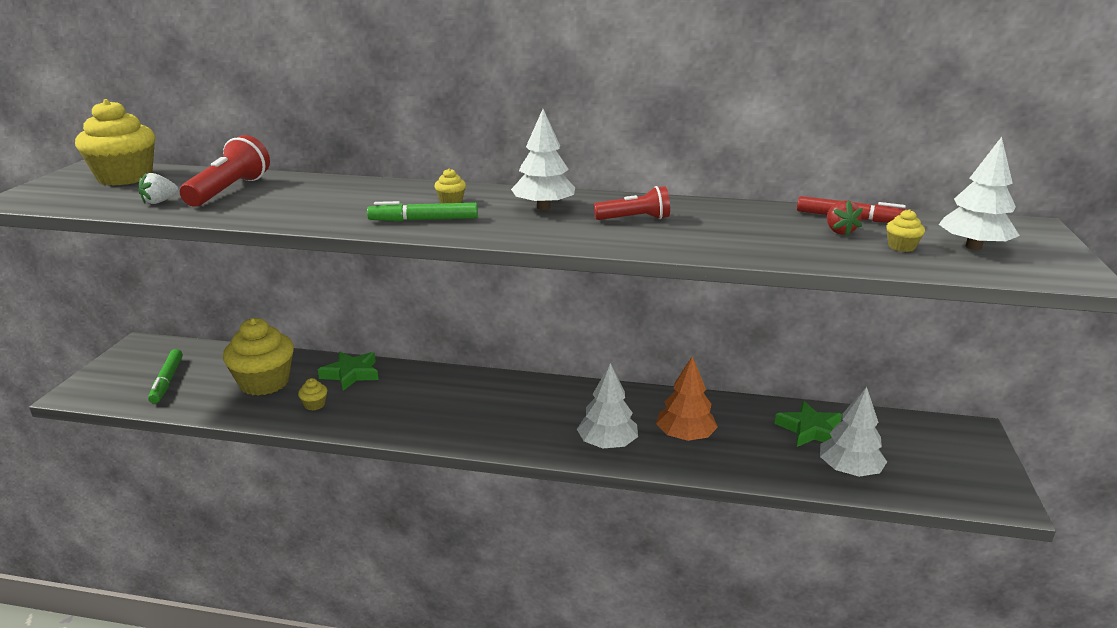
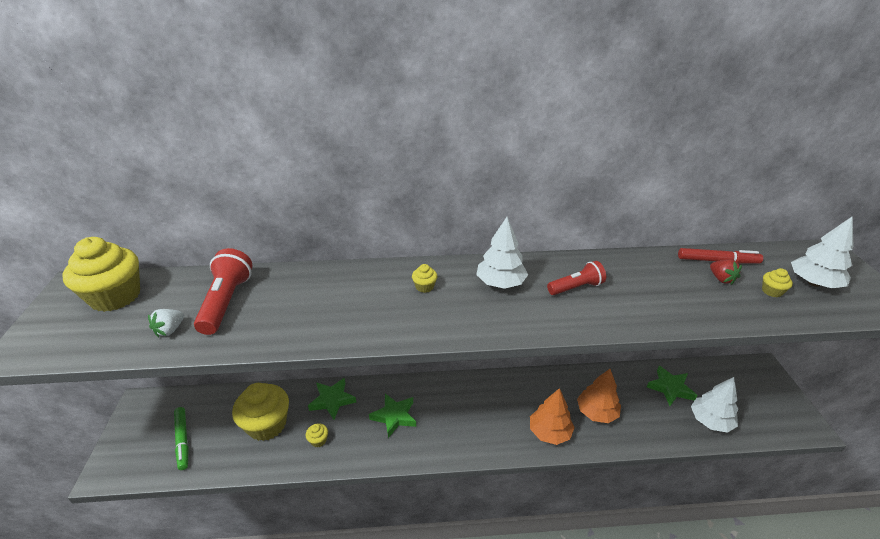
camera: 15 degrees left, 10 degrees up
green marker [367,201,478,221] -> none
white tree [577,363,638,448] -> orange tree [530,388,575,445]
none -> green star [369,393,416,438]

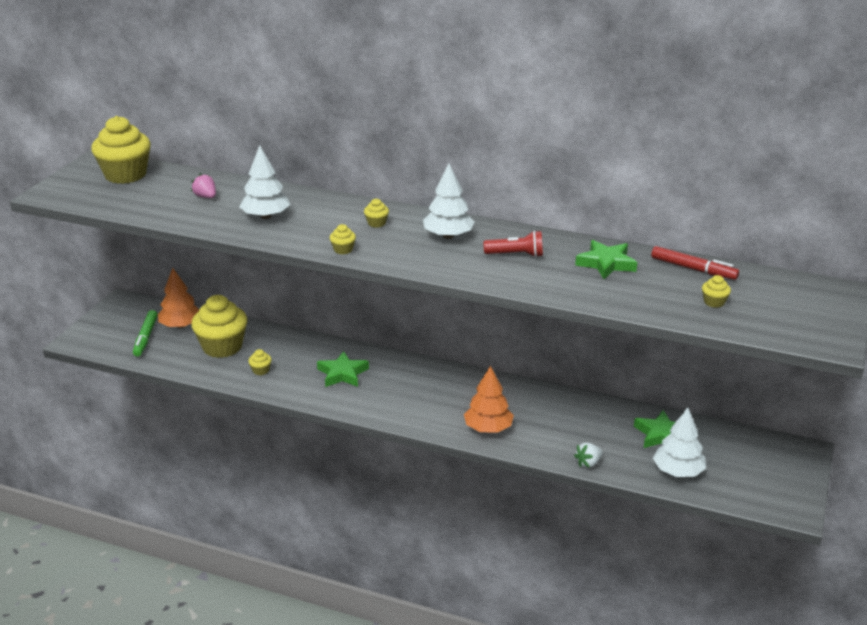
camera: 25 degrees right, 5 degrees down
white strawberry [148,309,184,337] -> white strawberry moved to [574,442,603,468]
red flashlight [194,248,252,335] -> pink strawberry [191,173,216,198]
green star [308,378,356,420] -> green star moved to [575,240,637,279]
orange tree [577,369,621,423] -> orange tree moved to [158,268,199,328]
red strawberry [710,259,742,285] -> none
white tree [791,216,854,288] -> white tree moved to [239,145,290,219]
none -> yellow cupcake [330,224,356,254]

